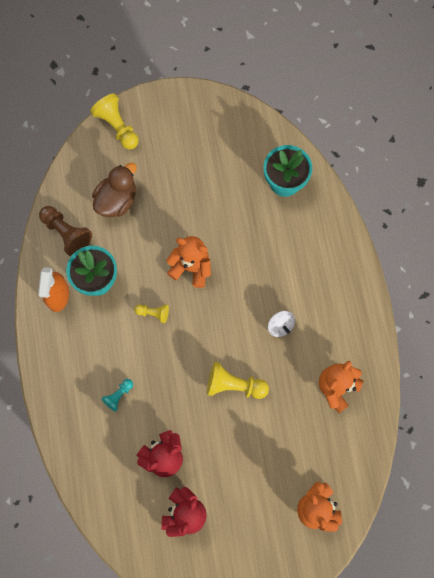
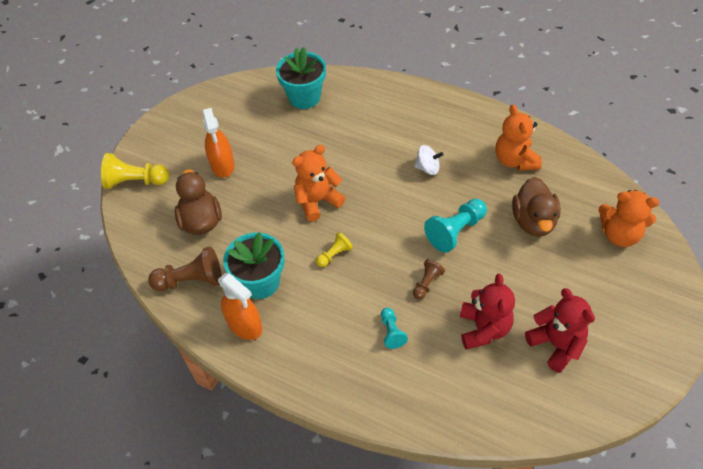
camera: 50 degrees left, 20 degrees down
yellow pawn [207,362,269,399] -> turquoise pawn [424,199,487,253]
none -> orange spray bottle [202,108,235,178]
none -> brown pawn [413,259,445,299]
none -> brown duck [512,177,561,237]

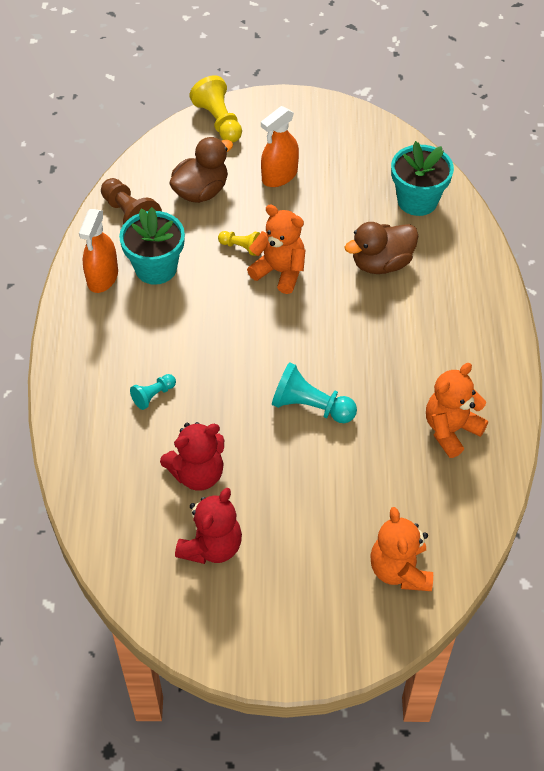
camera: 60 degrees right, 0 degrees up
yellow pawn [316,232,353,267] -> yellow pawn moved to [218,231,260,256]
brown pawn [413,259,445,299] -> none
white spinning top [414,145,444,175] -> none
brown duck [512,177,561,237] -> brown duck moved to [345,222,418,274]

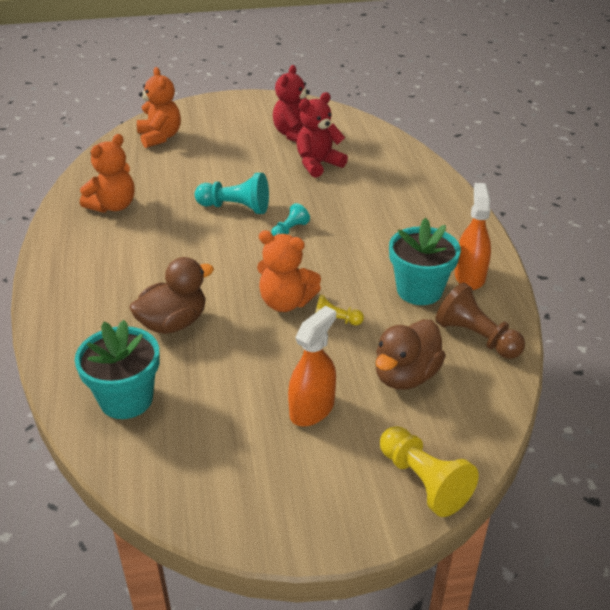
camera: 170 degrees right, 15 degrees down
turquoise pawn [130,374,176,410] -> turquoise pawn moved to [271,203,310,236]

